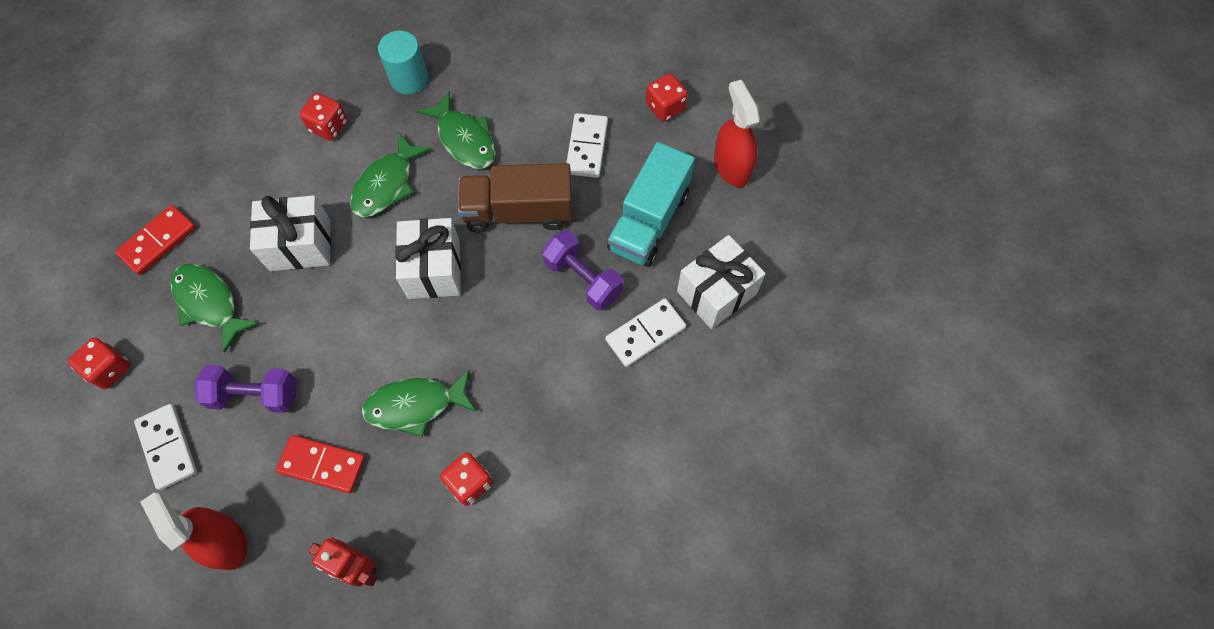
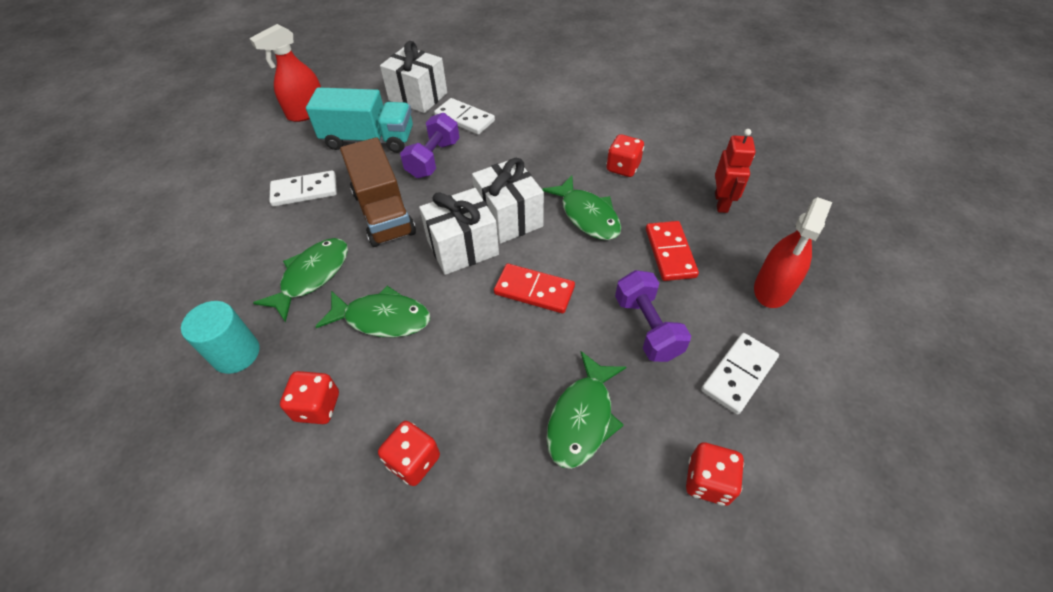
camera: 110 degrees left, 15 degrees down
red domino [115,205,196,275] -> red domino moved to [494,264,575,313]
white gift [250,195,331,271] -> white gift moved to [472,158,544,244]
red dice [646,73,688,122] -> red dice moved to [378,421,440,486]

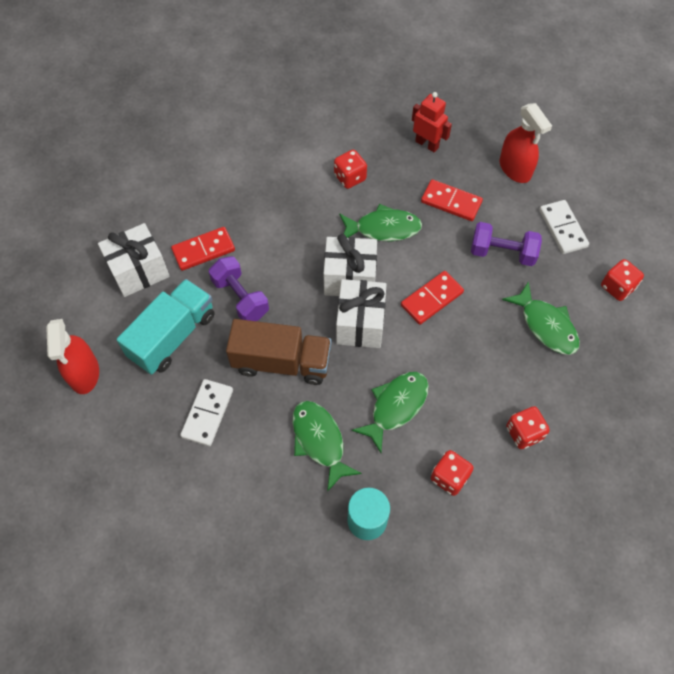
camera: 60 degrees left, 10 degrees up
white domino [434,98,495,135] -> red domino [171,227,235,271]

